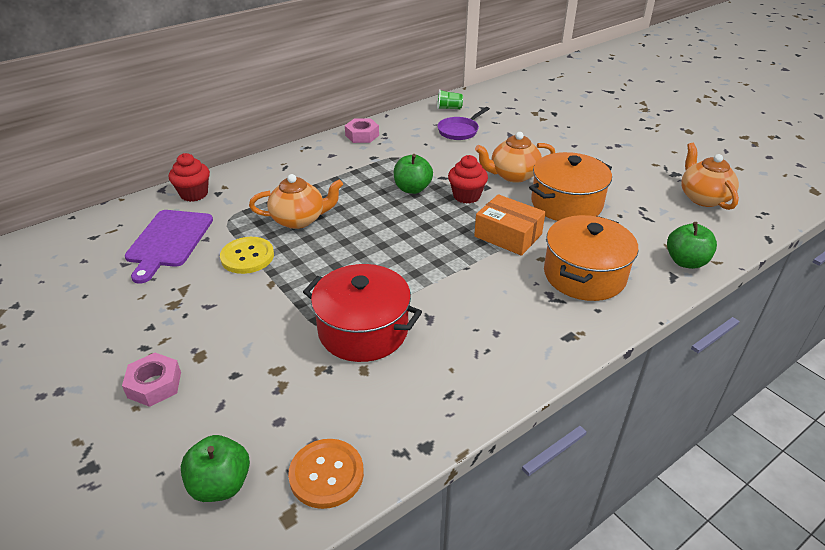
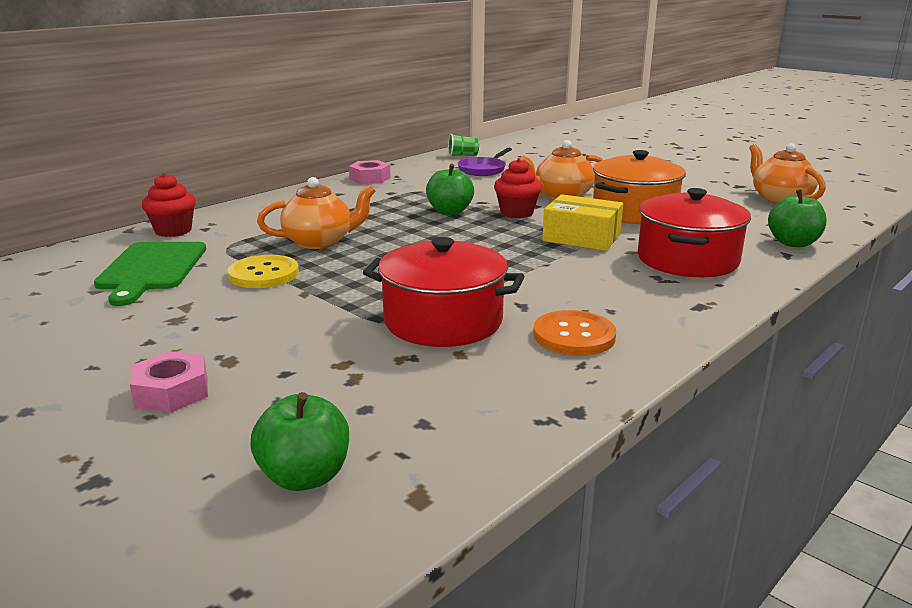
camera: 10 degrees left, 15 degrees down
purple cutting board [125,210,213,284] -> green cutting board [94,242,206,306]
orange button [288,439,364,509] -> orange button moved to [533,310,616,356]
orange box [474,194,546,256] -> yellow box [542,194,623,251]
orange pot [544,215,638,301] -> red pot [638,188,751,277]

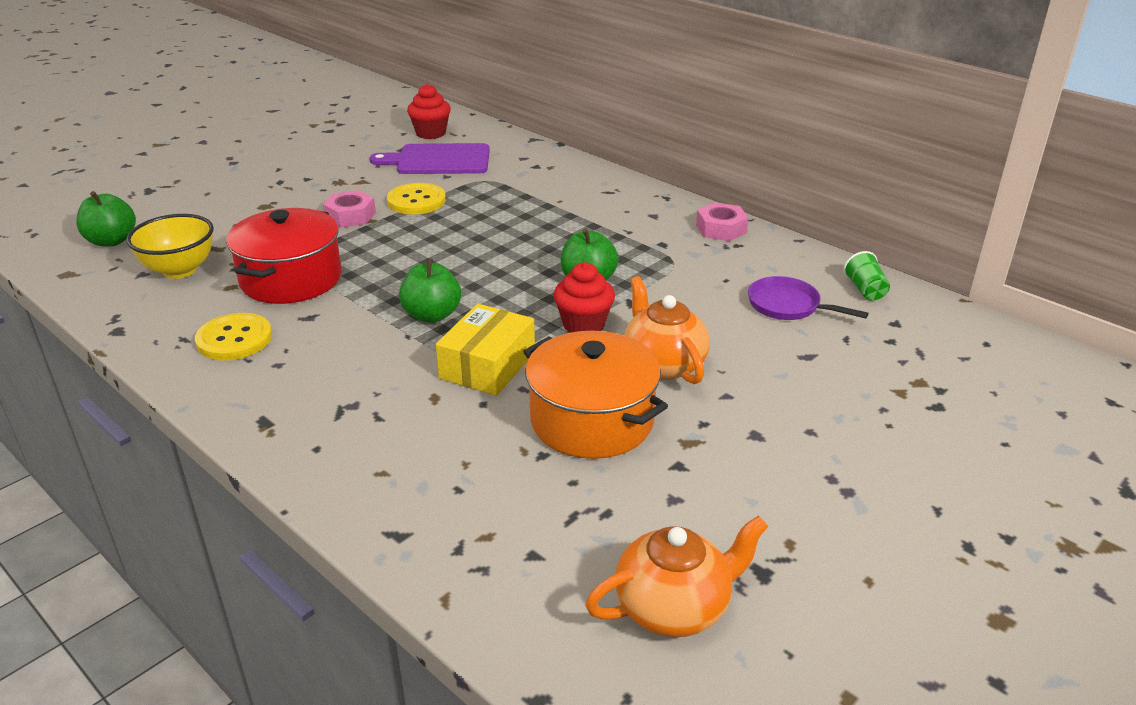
camera: 90 degrees right, 10 degrees up
green cutting board [94,242,206,306] -> purple cutting board [370,143,490,174]
pink nut [130,351,208,413] -> pink nut moved to [323,190,376,228]
red cupcake [142,173,196,237] -> red cupcake moved to [407,84,451,139]
orange teapot [257,177,376,249] -> none
orange button [533,310,616,356] -> yellow button [195,313,272,361]
red pot [638,188,751,277] -> none
green apple [768,189,827,247] -> green apple moved to [399,258,461,323]
none -> yellow bowl [126,214,214,279]

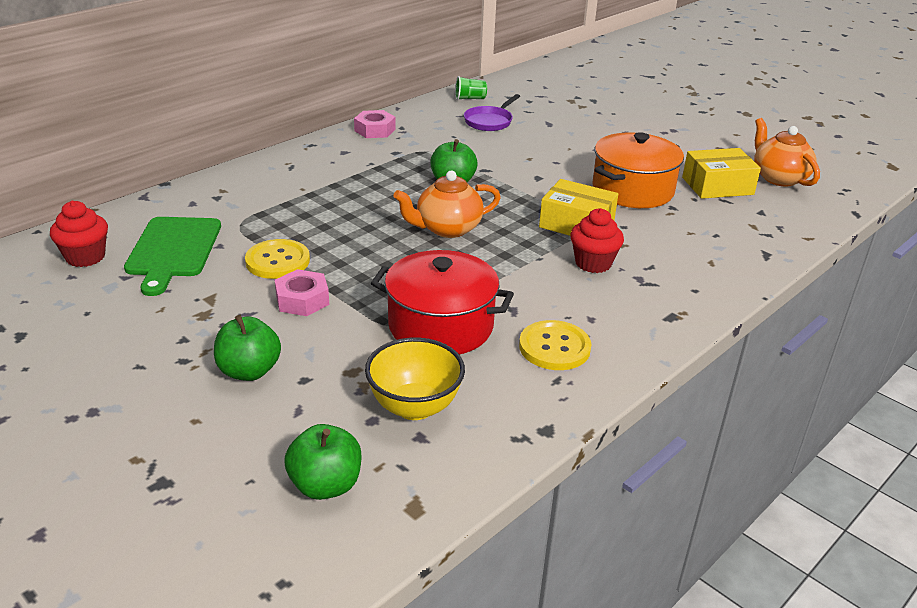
camera: 90 degrees left, 0 degrees up
purple cutting board [370,143,490,174] -> green cutting board [124,217,221,296]
green apple [399,258,461,323] -> green apple moved to [214,315,281,381]
red cupcake [554,262,615,333] -> red cupcake moved to [570,208,624,273]
orange teapot [624,276,710,384] -> orange teapot moved to [393,171,501,238]
none -> yellow box [682,148,761,199]

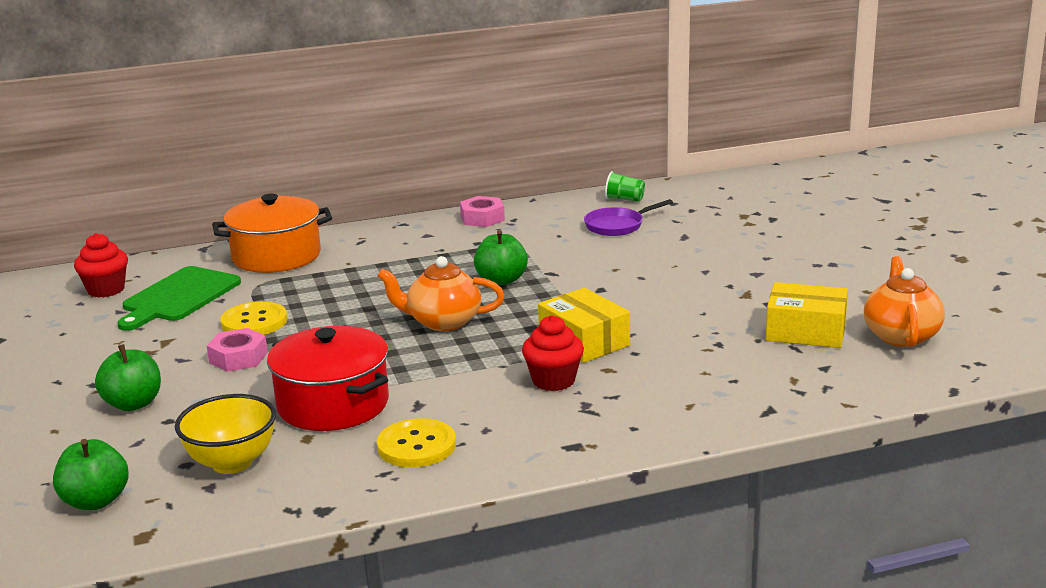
camera: 30 degrees right, 10 degrees down
orange pot [593,132,684,208] -> orange pot moved to [212,194,332,273]

